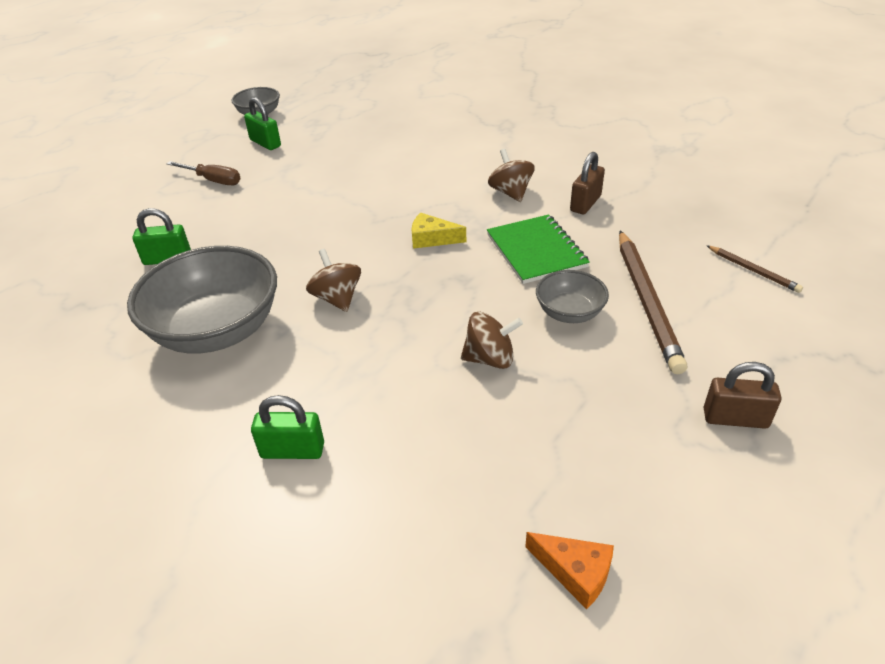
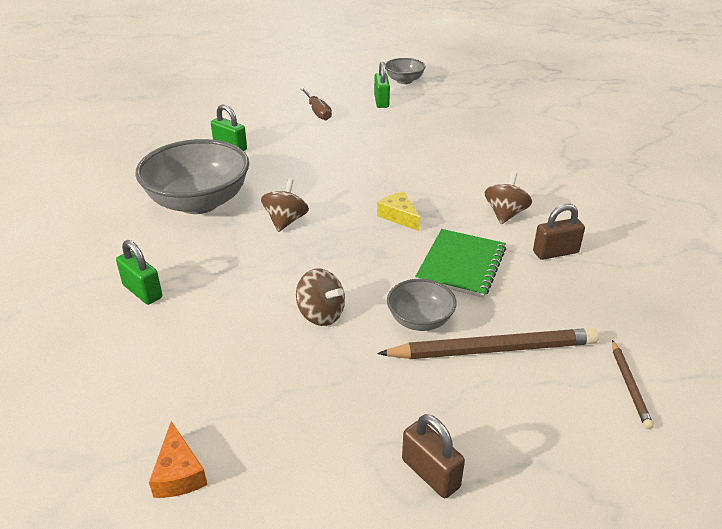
camera: 40 degrees right, 5 degrees down
brown pencil [619,231,687,374] -> brown pencil turned 135 degrees counterclockwise [377,328,599,359]

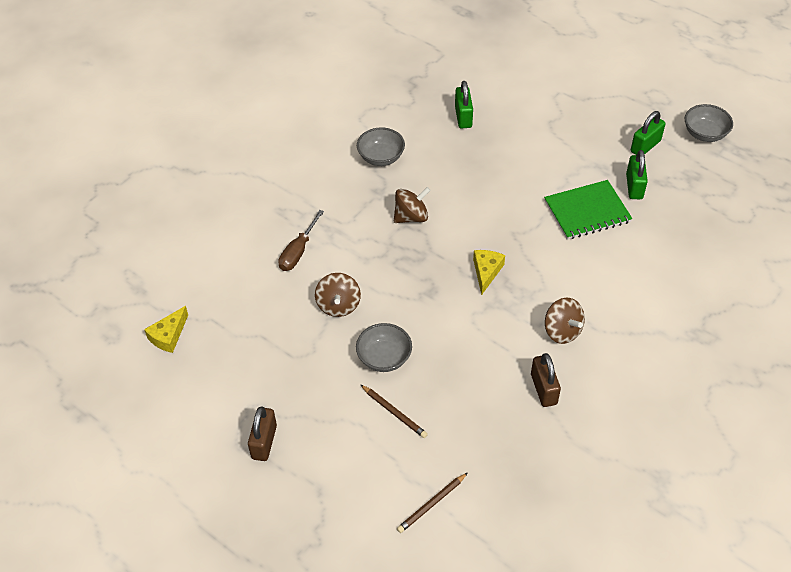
camera: 50 degrees right, 15 degrees up
green padlock [116,240,163,305] -> green padlock moved to [626,150,648,199]
grey bowl [135,139,249,214] -> grey bowl [357,127,405,166], size x0.51
orange cheese [149,421,207,498] -> yellow cheese [144,306,188,353]
brown screwdriver [300,88,332,120] -> brown screwdriver moved to [278,210,324,271]
brown pencil [377,328,599,359] -> brown pencil [360,384,428,438], size x0.50
green notebook [415,229,506,298] -> green notebook moved to [544,180,633,240]
brown spinning top [485,172,532,224] -> brown spinning top turned 75 degrees clockwise [545,298,585,344]
brown padlock [533,204,585,260] -> brown padlock turned 45 degrees clockwise [531,353,561,407]

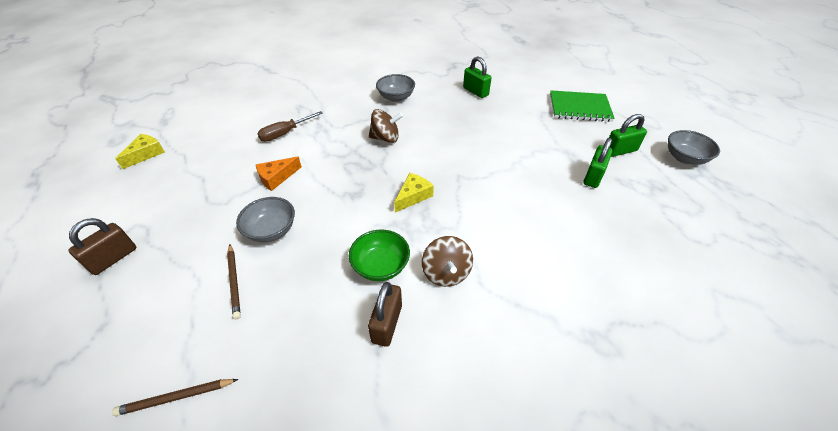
camera: 25 degrees right, 5 degrees down
yellow cheese [144,306,188,353] -> yellow cheese turned 150 degrees clockwise [115,134,165,169]
brown spinning top [315,273,361,317] -> orange cheese [256,156,302,191]
green padlock [455,81,473,129] -> green padlock turned 60 degrees counterclockwise [463,56,491,98]
green notebook [544,180,633,240] -> green notebook moved to [550,90,615,122]
none -> green bowl [349,230,410,281]

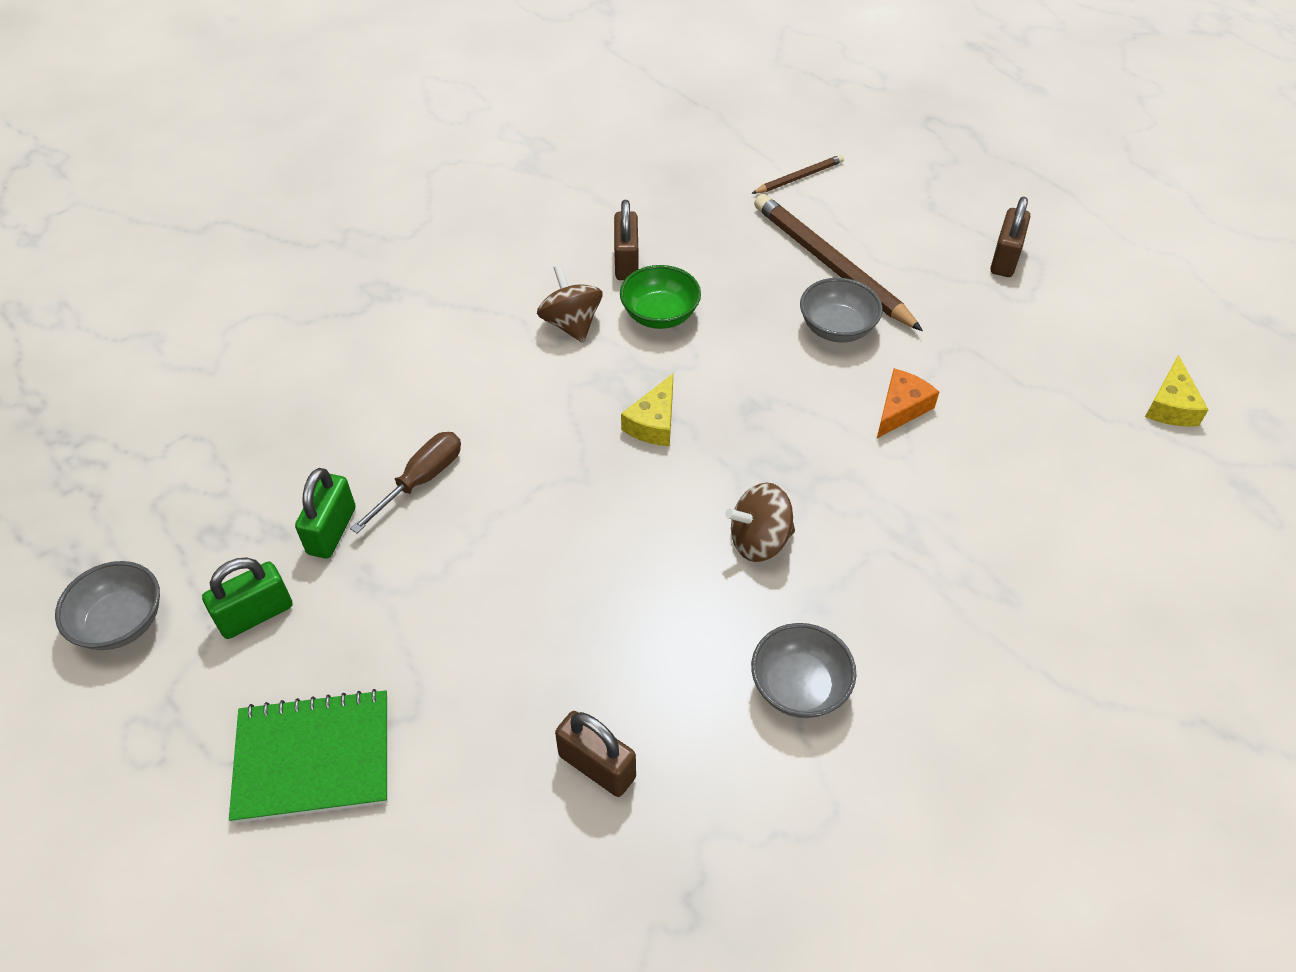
camera: 165 degrees right, 5 degrees up
brown pencil [227,244,241,319] -> brown pencil [754,194,923,331], size x2.01
brown screwdriver [257,111,323,142] -> brown screwdriver moved to [350,432,461,533]
green padlock [463,56,491,98] -> brown padlock [555,711,636,797]

